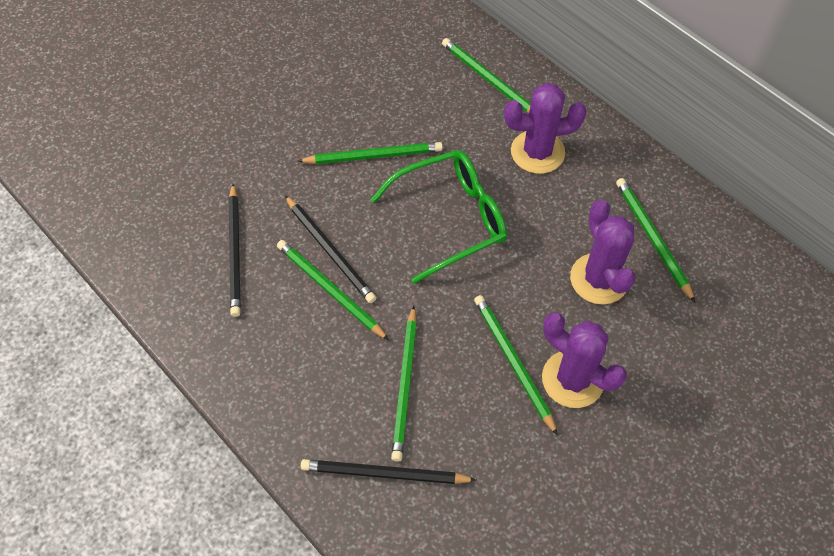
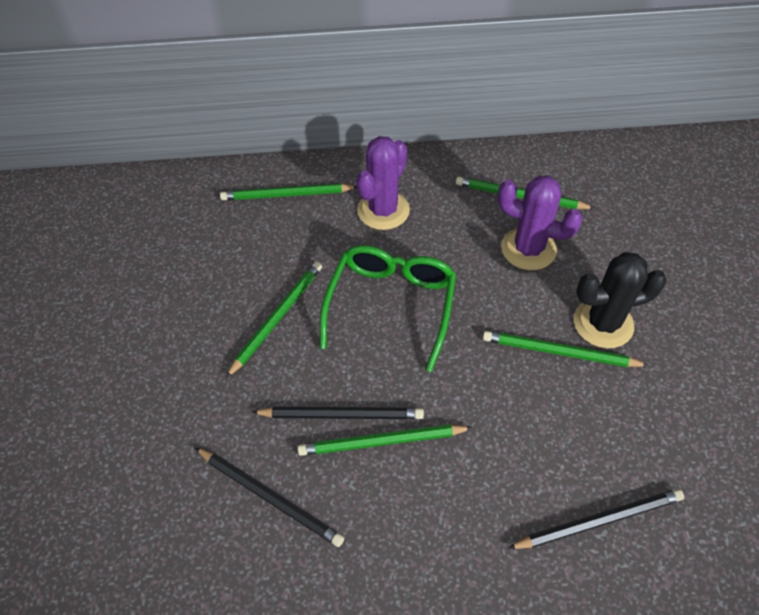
camera: 50 degrees left, 5 degrees down
black pencil [301,459,476,484] -> black pencil turned 150 degrees counterclockwise [508,489,684,549]
green pencil [391,305,417,462] -> none
purple cactus [542,312,627,408] -> black cactus [574,252,667,348]

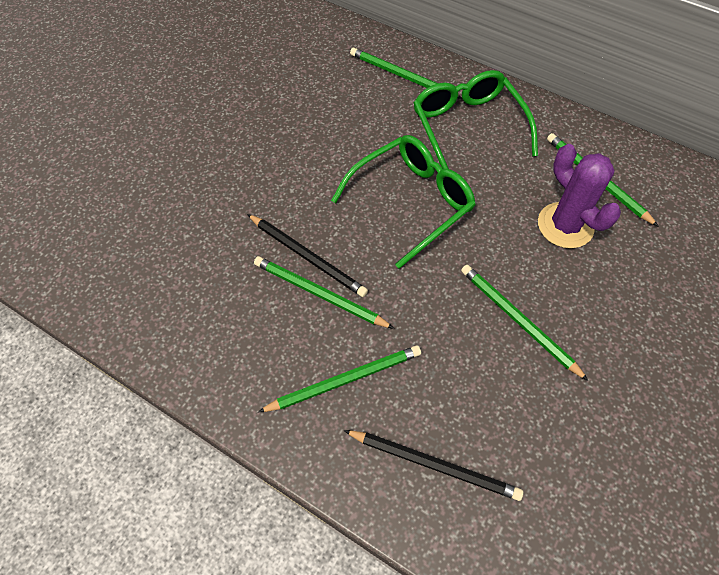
camera: 35 degrees right, 5 degrees up
black pencil [195,448,344,547] -> none
green pencil [226,262,322,378] -> green pencil moved to [258,345,421,412]
purple cactus [356,136,410,230] -> green glasses [413,70,538,169]
black cactus [574,252,667,348] -> none

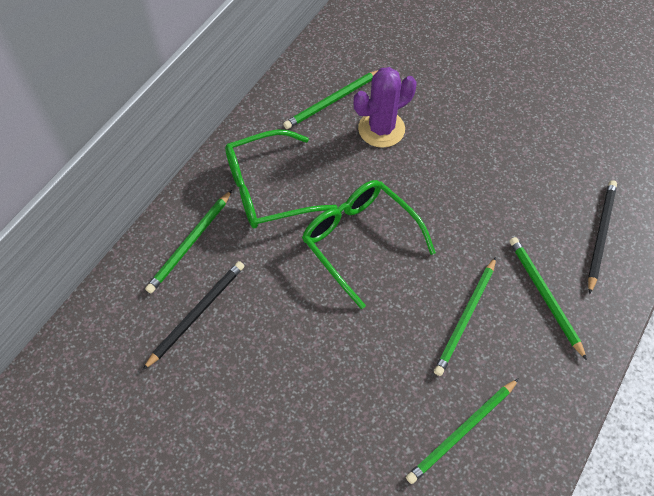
camera: 90 degrees left, 0 degrees up
black pencil [247,214,368,297] -> black pencil moved to [143,261,244,370]
green pencil [461,265,589,381] -> green pencil moved to [406,378,519,484]

